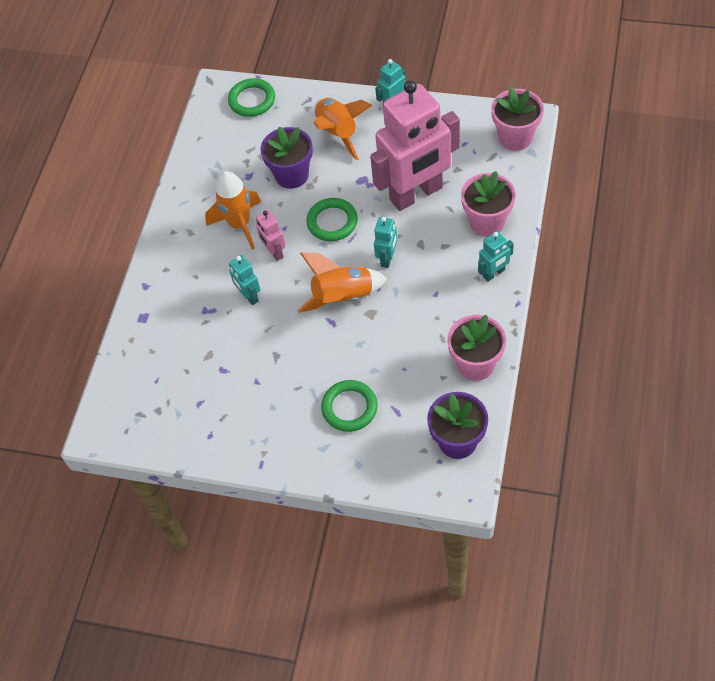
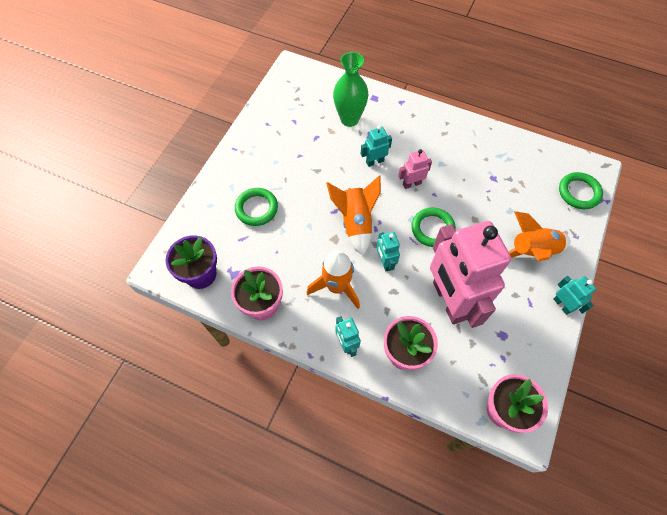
camera: 95 degrees right, 5 degrees up
orange rocket [205,171,261,250] -> orange rocket moved to [306,251,360,309]
purple flower pot [260,127,313,189] -> none
turquoise robot [374,217,398,268] -> turquoise robot turned 45 degrees clockwise [376,232,400,271]
none -> green vase [333,52,368,127]

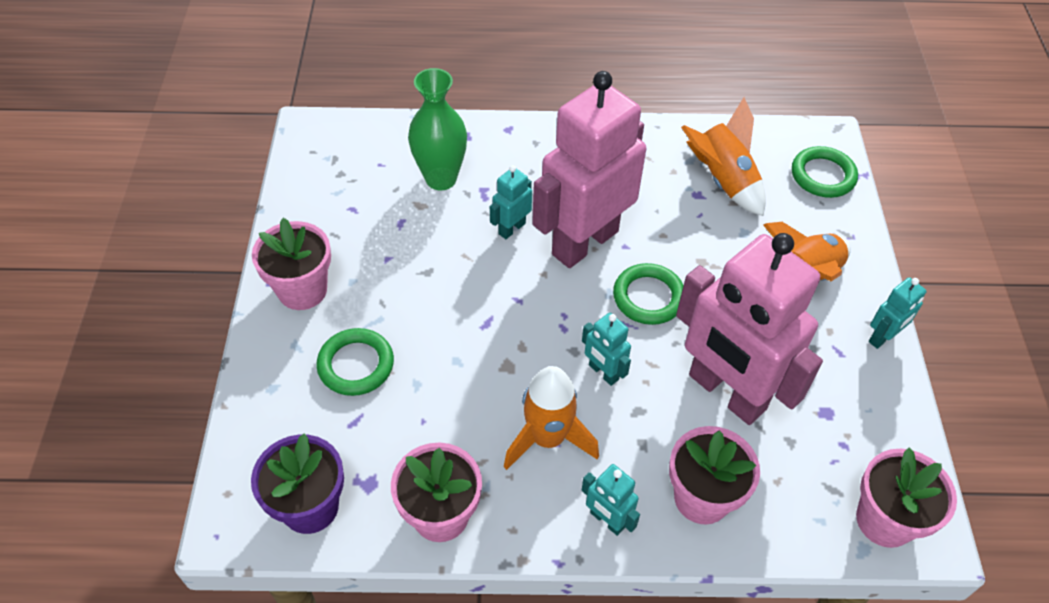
camera: 25 degrees left, 10 degrees down
orange rocket [326,175,381,256] -> orange rocket moved to [681,97,766,216]
pink robot [398,149,432,189] -> pink robot [532,71,646,268], size x2.41
turquoise robot [553,276,596,315] -> turquoise robot turned 105 degrees clockwise [869,277,927,349]
none -> pink flower pot [252,218,331,310]

